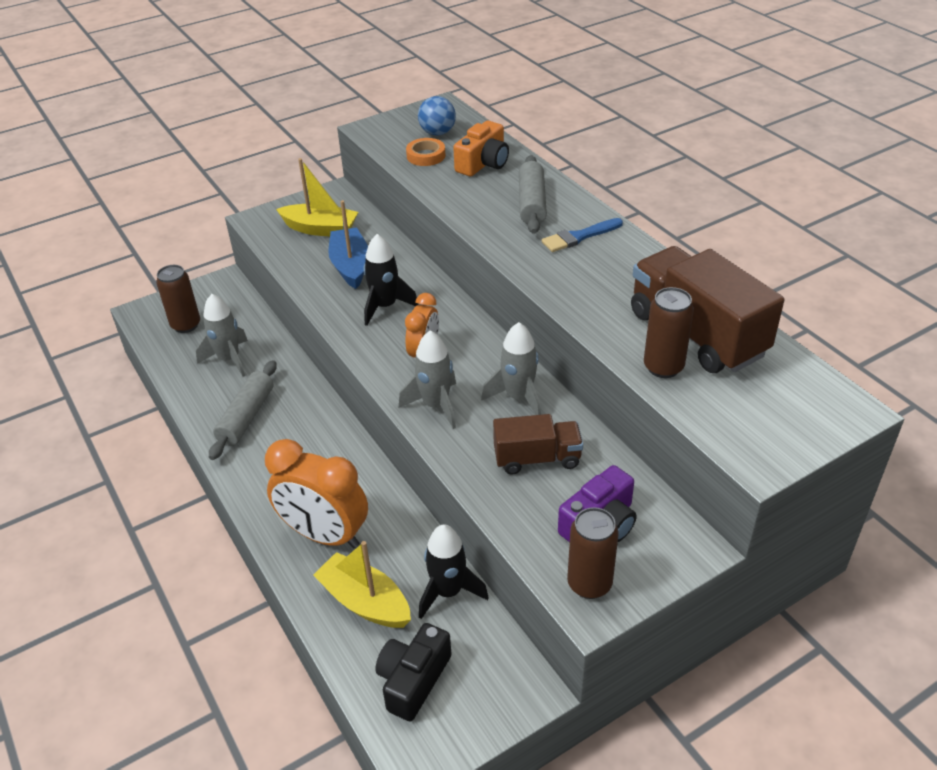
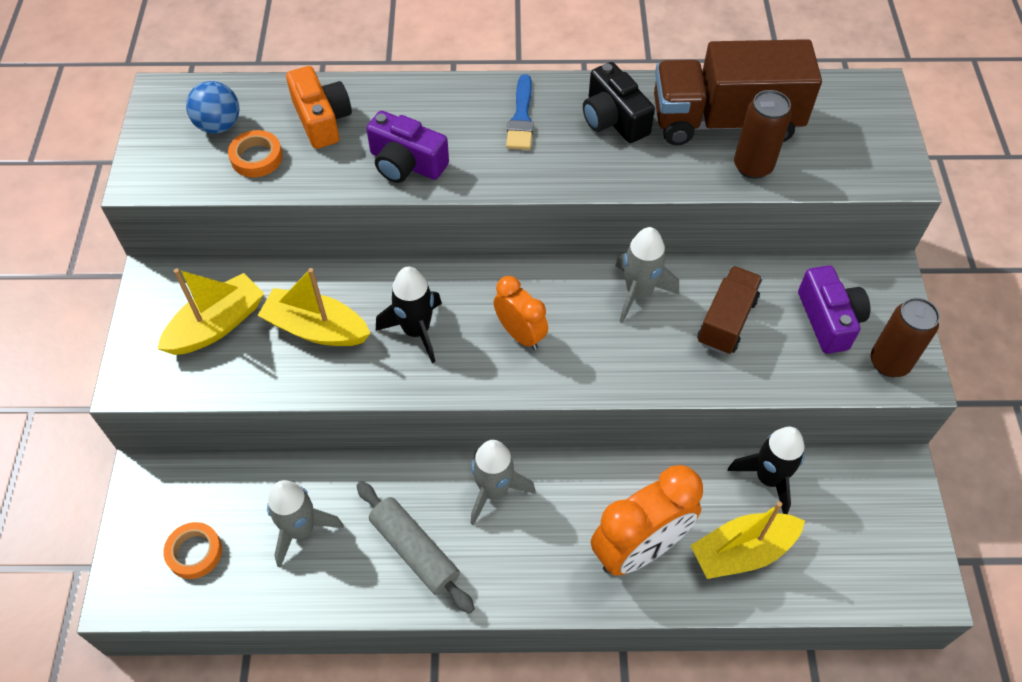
camera: 60 degrees left, 15 degrees up
brown can [156,265,200,333] -> orange tape [163,522,222,579]
blue boat [328,200,368,289] -> yellow boat [257,268,371,346]
black camera [375,623,452,721] -> black camera moved to [583,62,655,143]
grey rocket [399,330,456,429] -> grey rocket moved to [470,440,536,525]
grey rolling pin [519,155,547,234] -> none
none -> purple camera [366,111,449,183]

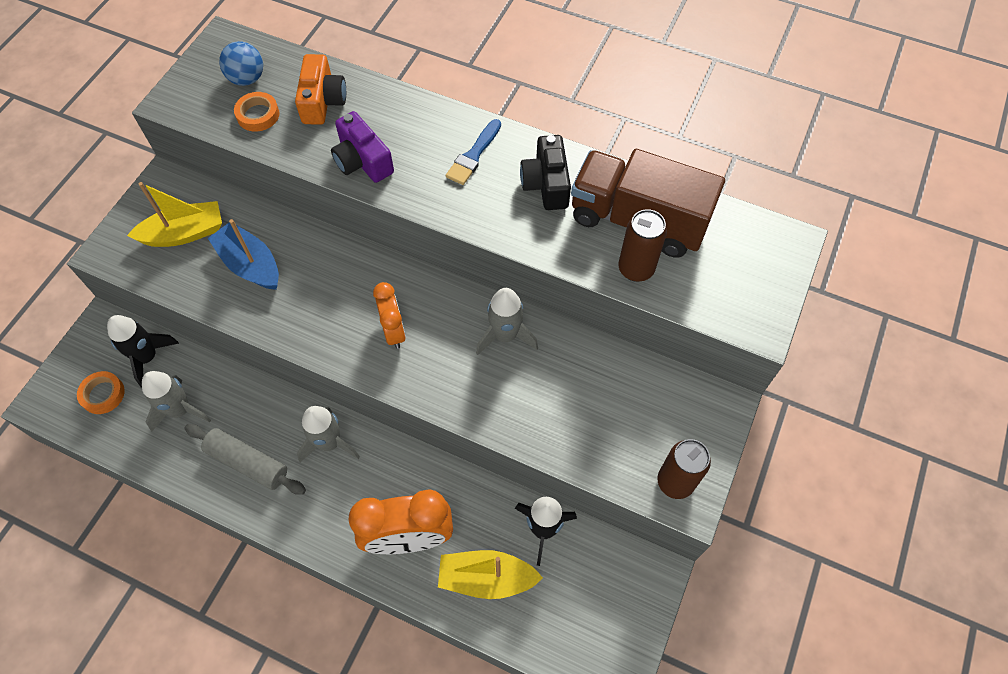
camera: 25 degrees right, 5 degrees up
yellow boat [257,268,371,346] -> blue boat [208,219,279,290]
grey rolling pin [357,481,475,614] -> grey rolling pin turned 45 degrees counterclockwise [185,424,306,495]
black rocket [376,267,442,363] -> black rocket moved to [107,315,179,388]
brown truck [698,266,763,355] -> none
purple camera [798,265,870,354] -> none

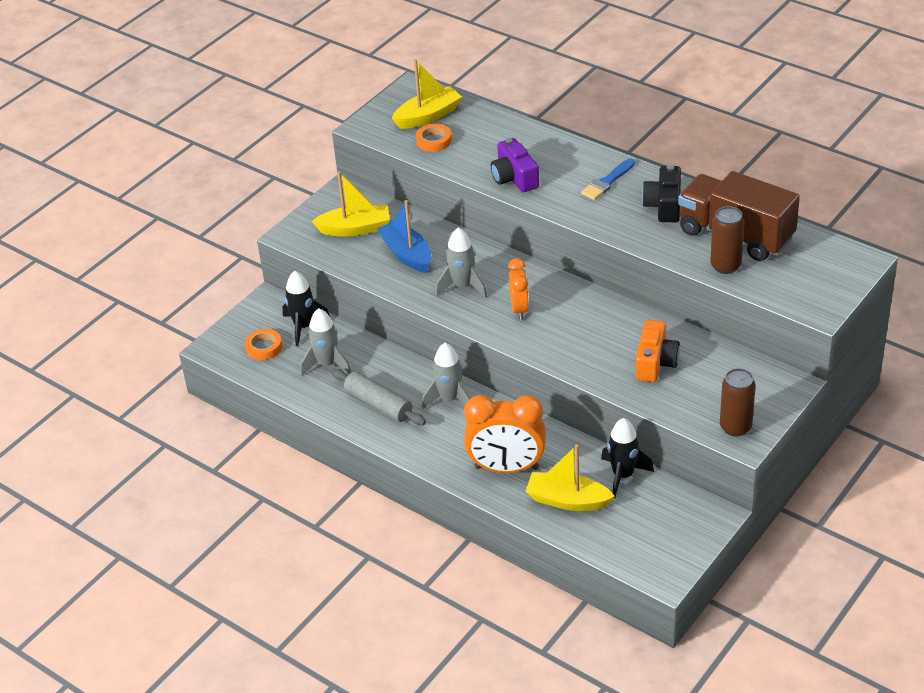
camera: 15 degrees right, 20 degrees down
blue ball [219,41,263,86] -> yellow boat [392,59,462,129]
orange camera [295,54,346,125] -> orange camera moved to [635,320,680,382]
grey rocket [476,288,538,355] -> grey rocket moved to [436,227,487,298]

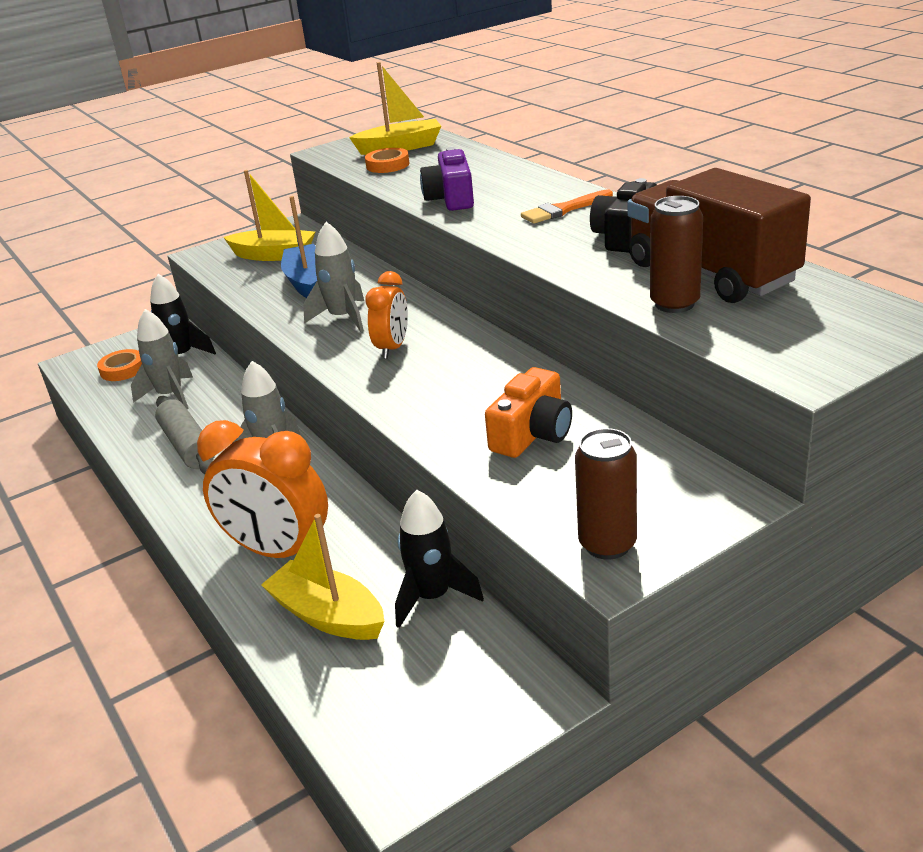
camera: 20 degrees right, 10 degrees down
blue brush [581,158,635,200] -> orange brush [521,189,613,224]

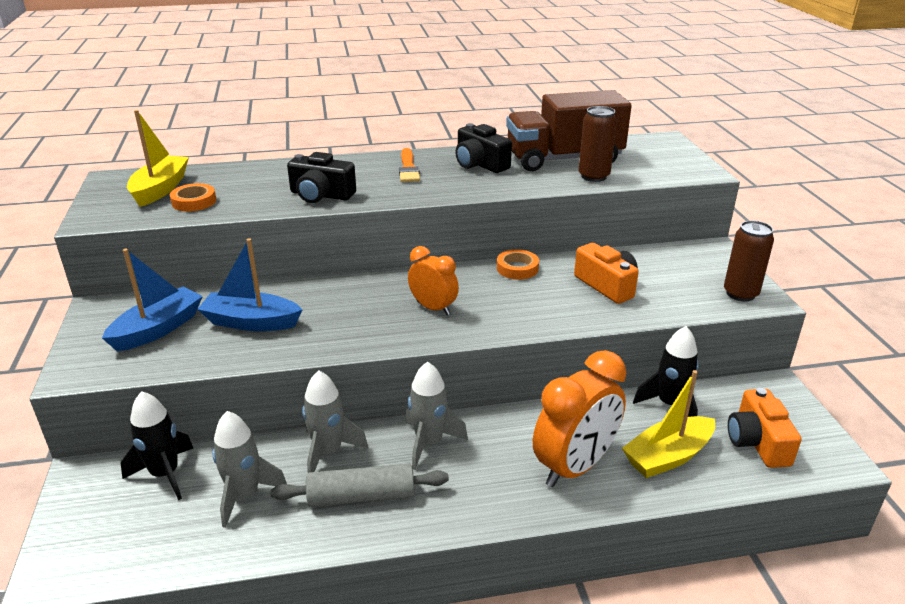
camera: 70 degrees left, 0 degrees up
orange tape [97,349,142,381] -> orange tape moved to [497,249,539,280]
yellow boat [223,170,315,261] -> blue boat [102,249,203,351]
grey rocket [303,222,364,332] -> grey rocket moved to [302,371,368,473]
purple camera [420,147,474,211] -> black camera [287,152,356,203]
none -> orange camera [728,388,802,468]

